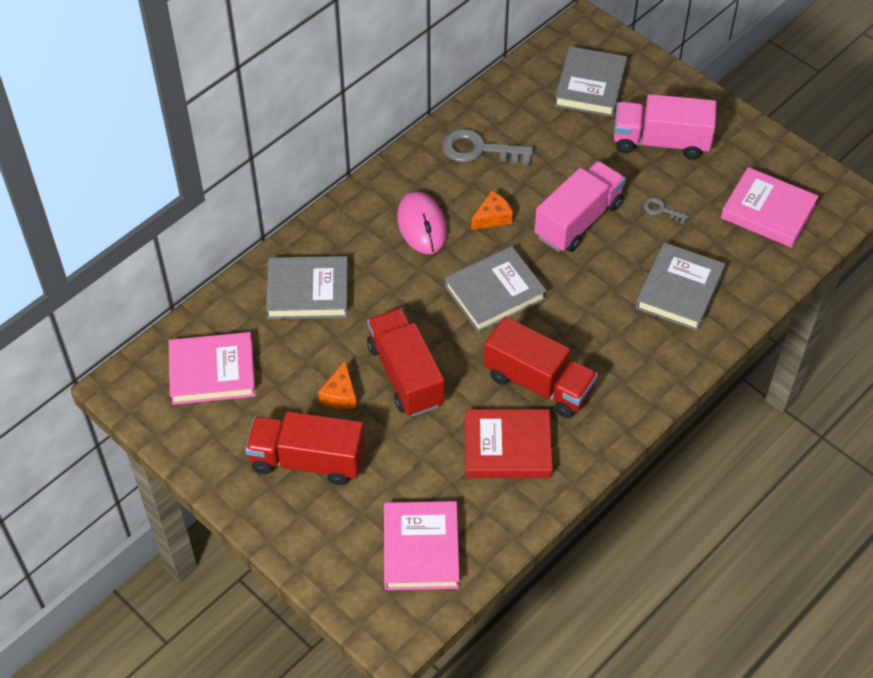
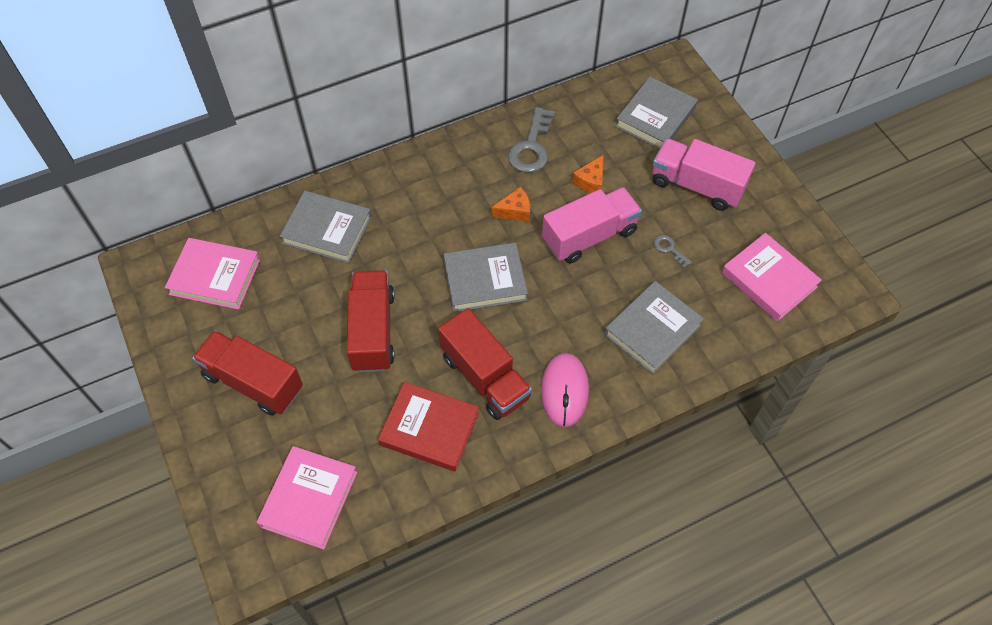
camera: 20 degrees right, 5 degrees up
orange cheese [318,361,357,409] -> orange cheese moved to [572,155,603,193]
pink mouse [397,191,447,254] -> pink mouse moved to [541,353,589,427]
grey key [442,129,534,166] -> grey key turned 105 degrees counterclockwise [508,107,555,173]

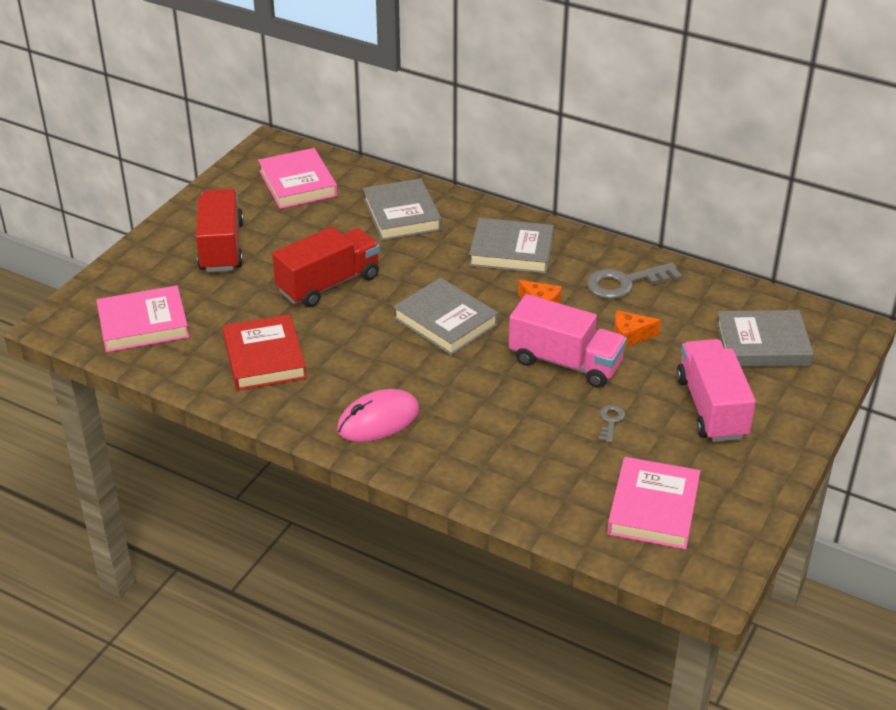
camera: 55 degrees right, 20 degrees down
red truck [438,308,532,420] -> none
grey book [605,281,704,374] -> grey book moved to [469,218,554,274]

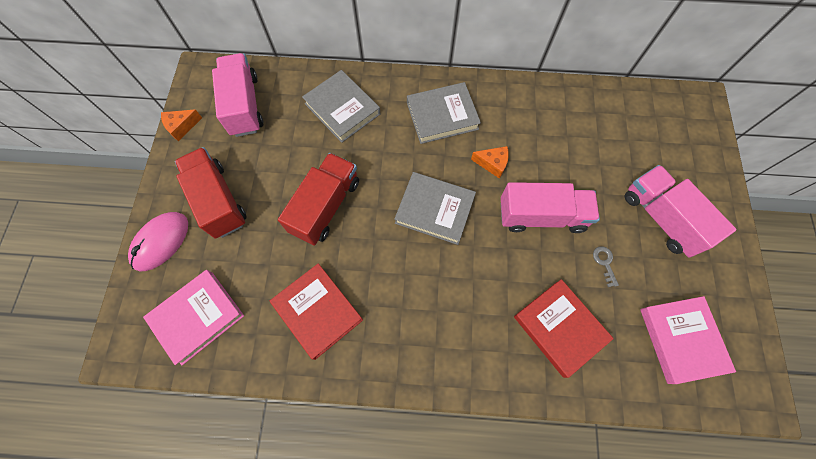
camera: 25 degrees left, 30 degrees up
pink book [258,148,338,209] -> pink truck [212,53,263,137]
pink mouse [337,389,419,442] -> pink mouse moved to [128,212,188,271]
grey key [587,262,682,299] -> none
orange cheese [614,310,661,348] -> orange cheese moved to [161,109,202,142]
grey book [716,310,814,367] -> none
none -> red book [514,279,614,378]

